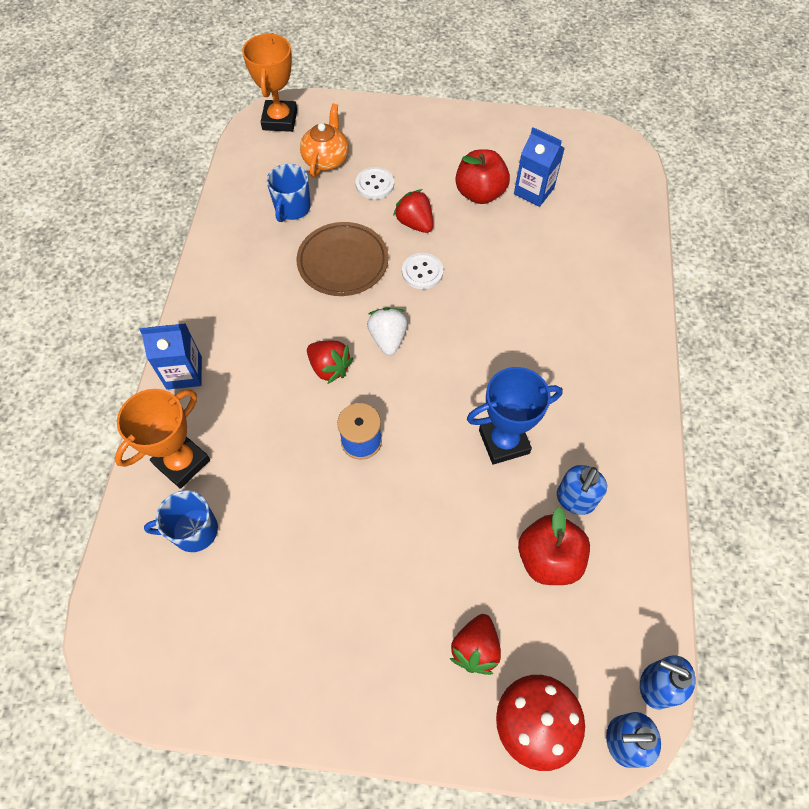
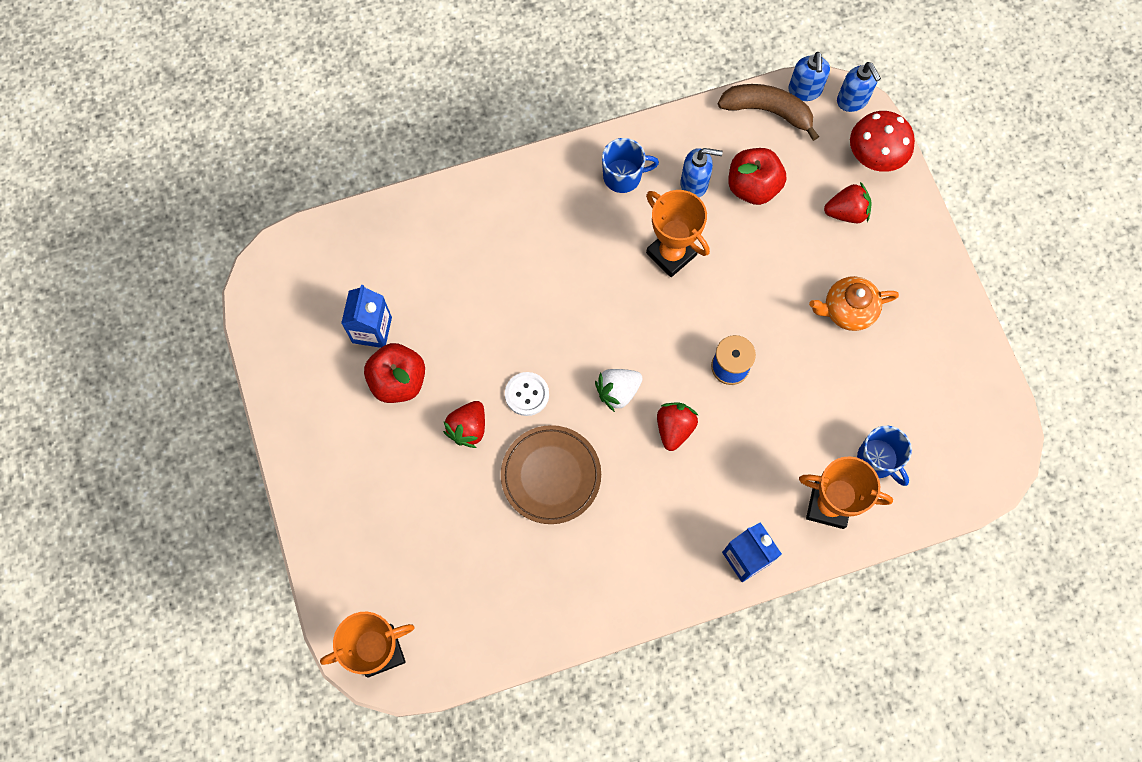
camera: 115 degrees left, 10 degrees up
blue mug [267,164,311,222] -> blue mug moved to [602,138,659,193]
orange teapot [300,104,349,178] -> orange teapot moved to [809,276,899,331]
white button [356,167,394,199] -> none
blue trophy [467,367,563,465] -> orange trophy [646,190,710,277]
none -> brown banana [718,84,819,141]

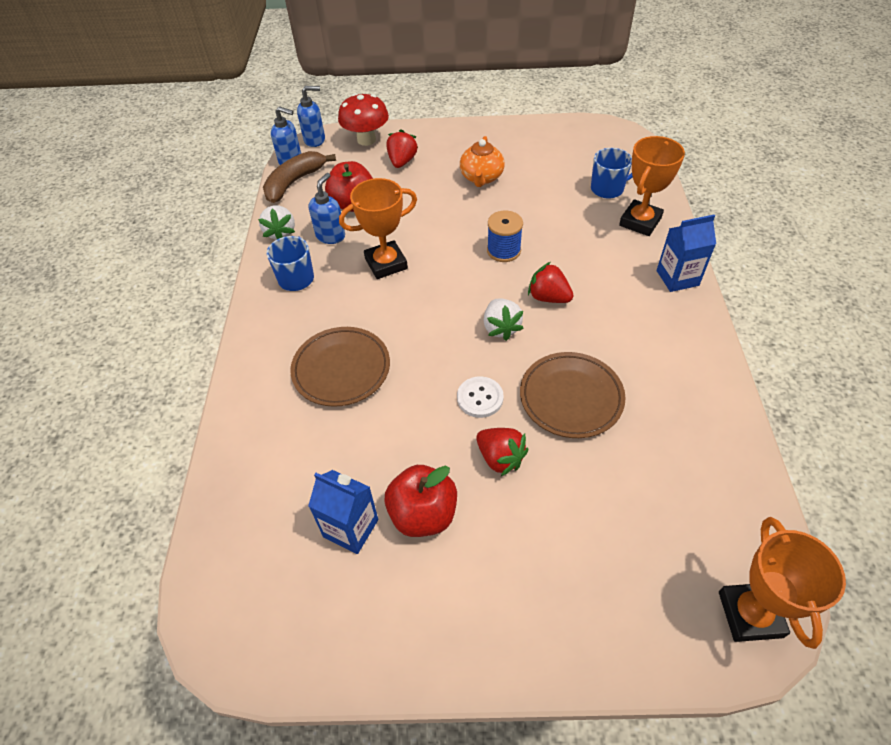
camera: 70 degrees left, 20 degrees down
none -> white strawberry [258,205,295,240]
none -> brown plate [290,327,390,407]

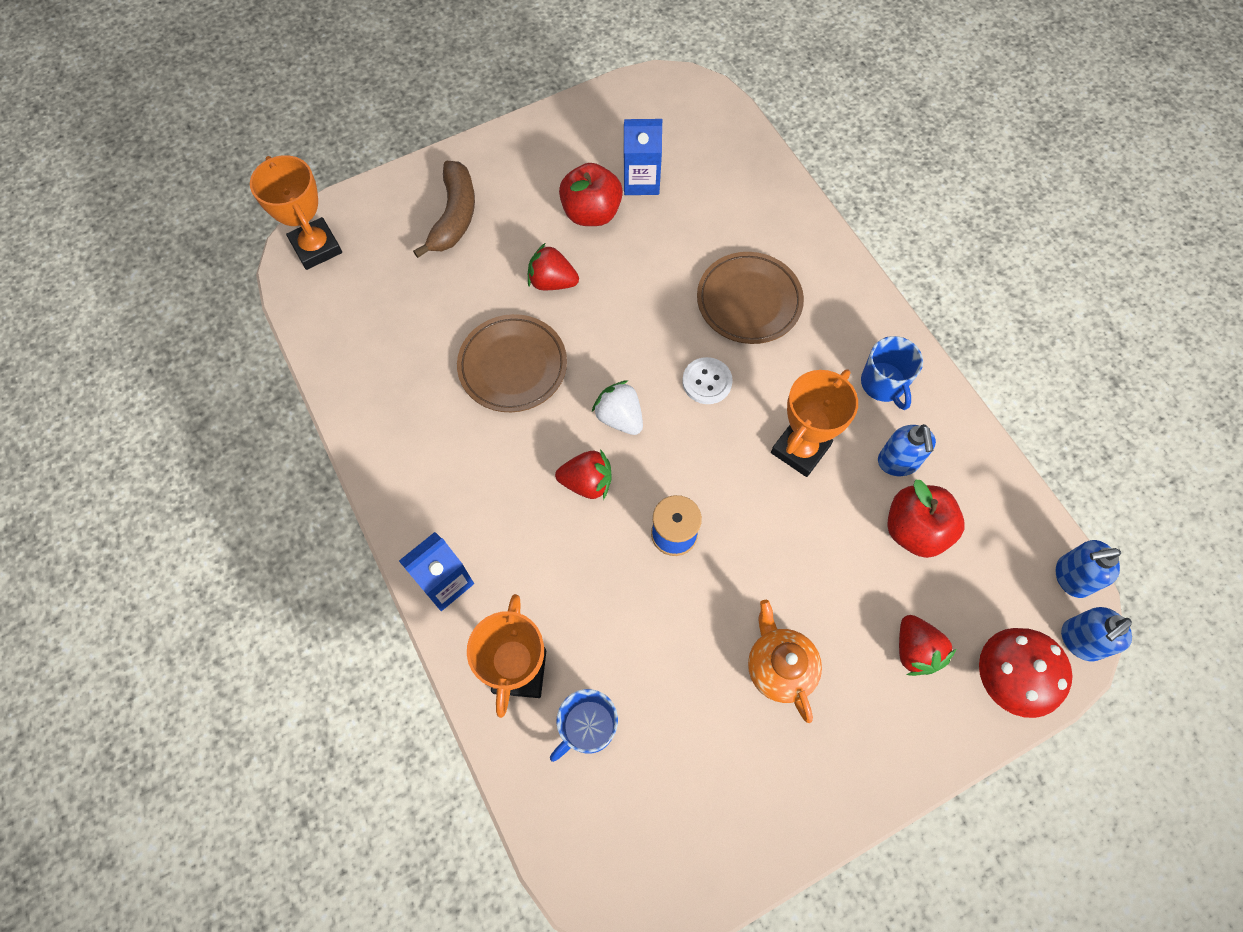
camera: 150 degrees right, 15 degrees up
white strawberry [258,205,295,240] -> none
brown banana [263,151,336,203] -> brown banana moved to [413,161,475,258]
white button [457,376,504,418] -> white button moved to [682,357,733,404]

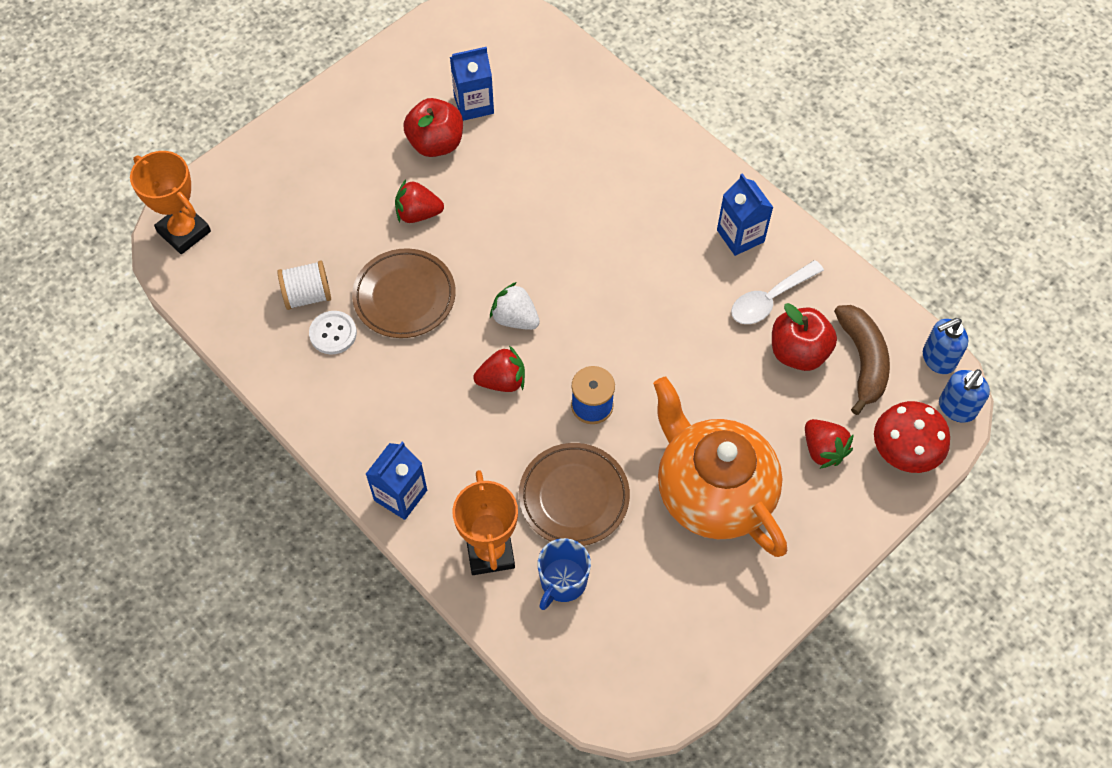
camera: 15 degrees left, 5 degrees down
brown banana [413,161,475,258] -> brown banana moved to [834,305,890,415]
white button [682,357,733,404] -> white button moved to [309,311,357,355]
brown plate [697,252,804,344] -> brown plate moved to [519,443,630,546]
orange teapot [748,600,822,723] -> orange teapot [653,377,787,557], size x1.91
orange trophy [771,370,858,477] -> none
blue mug [861,336,923,410] -> blue carton [717,173,774,256]
blue soap dispenser [878,424,936,476] -> white spoon [731,260,824,324]
none -> white spool [277,260,331,310]

